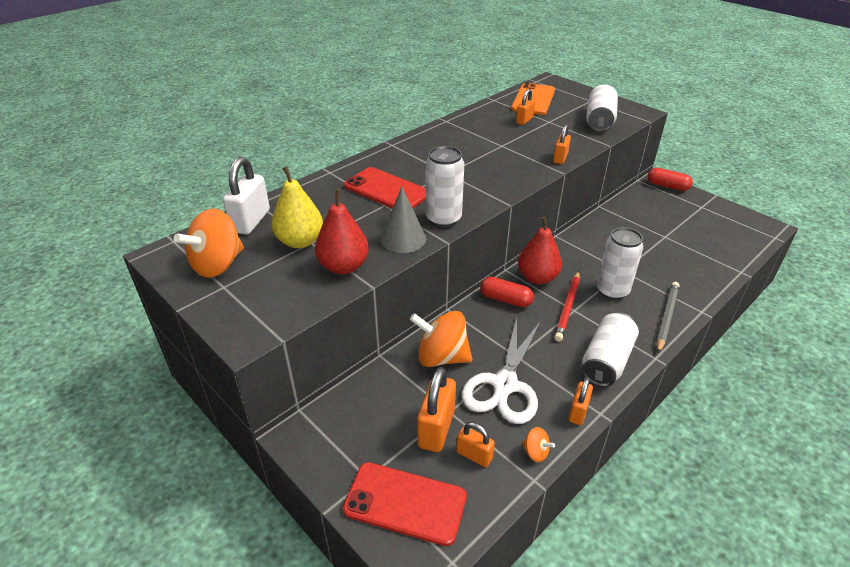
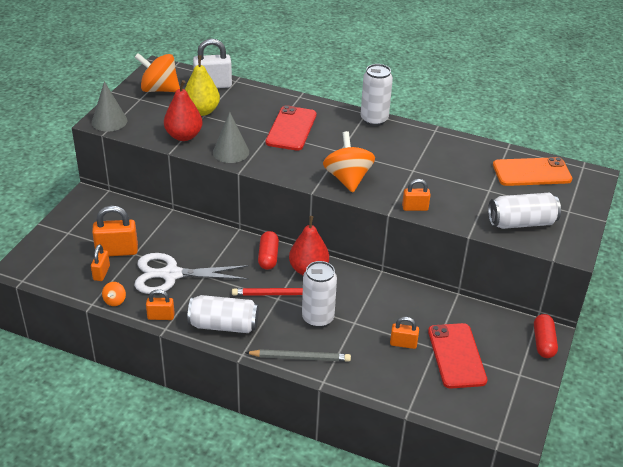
camera: 65 degrees right, 0 degrees up
red phone [343,462,467,546] -> red phone moved to [428,323,487,389]
orange spinning top [410,311,472,367] -> orange spinning top moved to [323,131,375,193]
white can [426,146,464,228] -> white can moved to [361,64,393,126]
orange padlock [516,89,535,125] -> orange padlock moved to [390,317,419,349]
none -> grey cone [92,81,127,132]

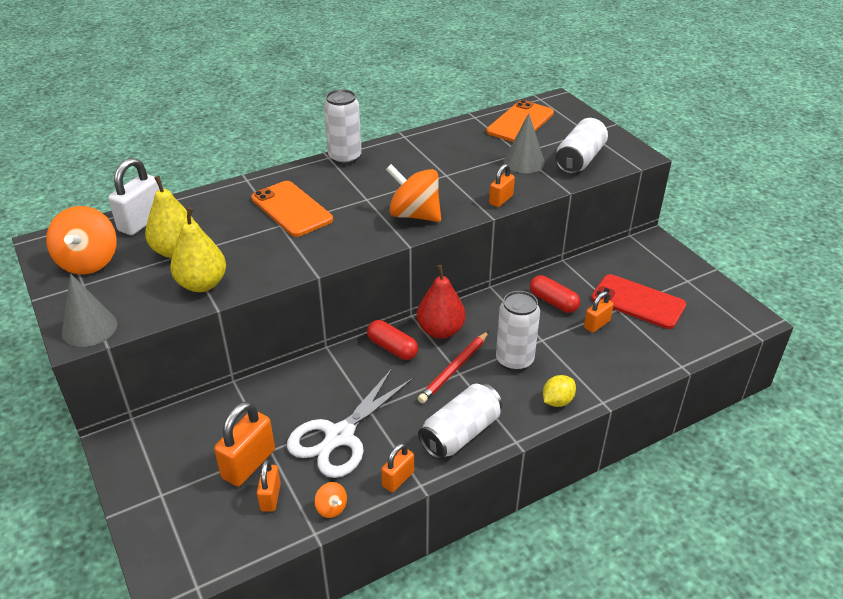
camera: 50 degrees left, 0 degrees up
orange padlock [91,244,110,281] -> orange padlock turned 45 degrees clockwise [257,460,281,512]
orange spinning top [134,53,180,92] -> orange spinning top turned 60 degrees counterclockwise [46,206,117,274]
red pear [164,80,203,141] -> yellow pear [170,208,226,292]
grey cone [213,112,249,163] -> grey cone moved to [504,113,545,173]
grey pencil [245,349,351,362] -> yellow lemon [543,375,576,407]
red phone [266,105,316,151] -> orange phone [251,181,333,237]
red capsule [534,314,558,358] -> red capsule moved to [530,275,580,313]

